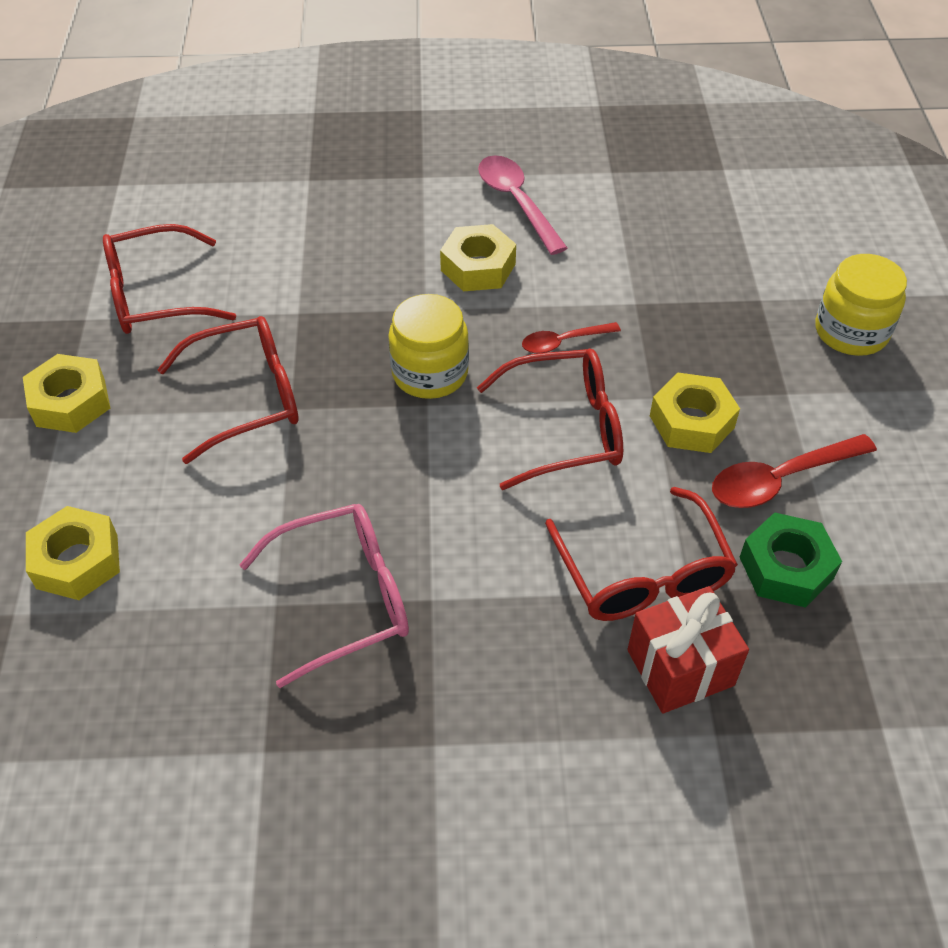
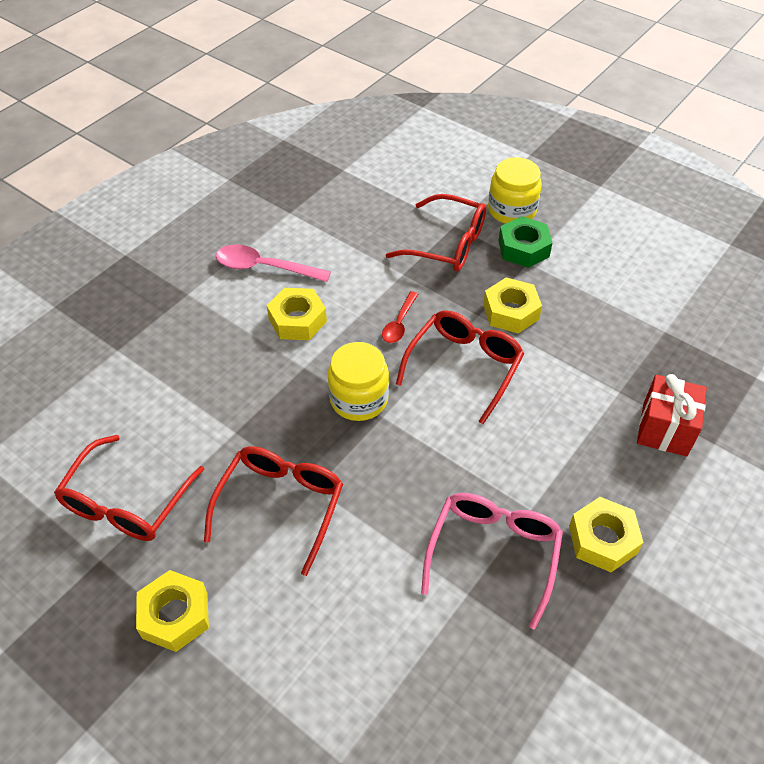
camera: 50 degrees left, 0 degrees up
yellow nut [26,506,120,600] -> yellow nut moved to [569,497,644,572]
red glasses [545,487,738,621] -> red glasses moved to [386,194,486,271]
red spoon [712,434,877,508] -> none
green nut [739,512,842,608] -> green nut moved to [498,216,552,268]

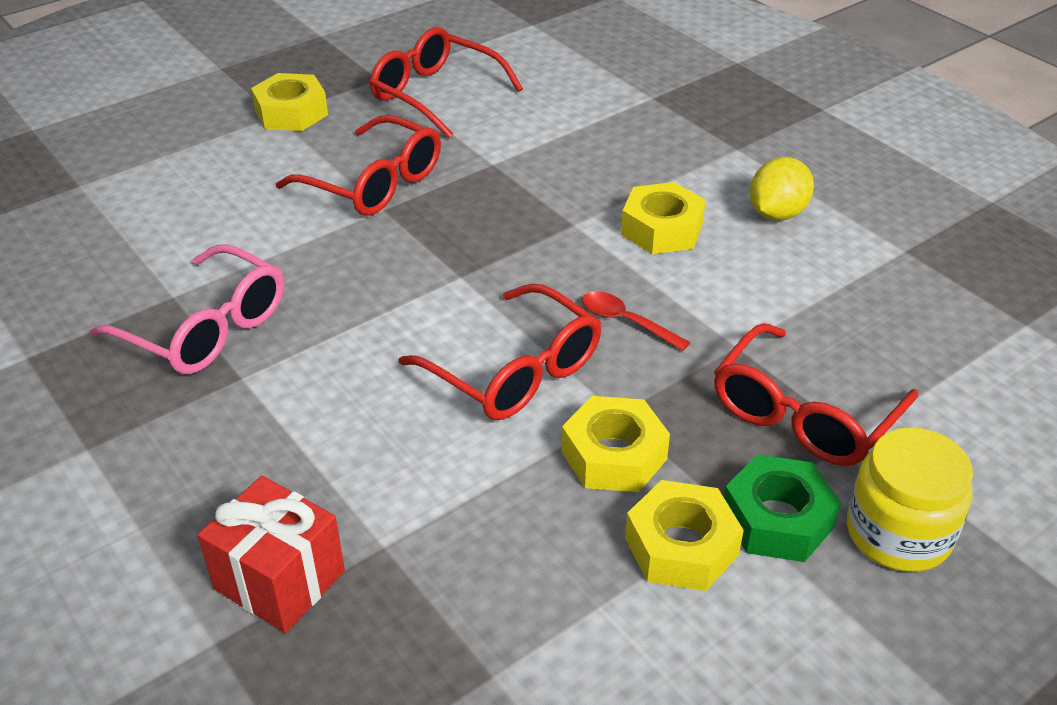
camera: 105 degrees right, 10 degrees down
pink spoon [216,244,331,282] -> yellow lemon [750,157,814,221]
yellow jar [328,342,389,421] -> none
yellow nut [569,497,644,572] -> yellow nut moved to [625,480,744,591]

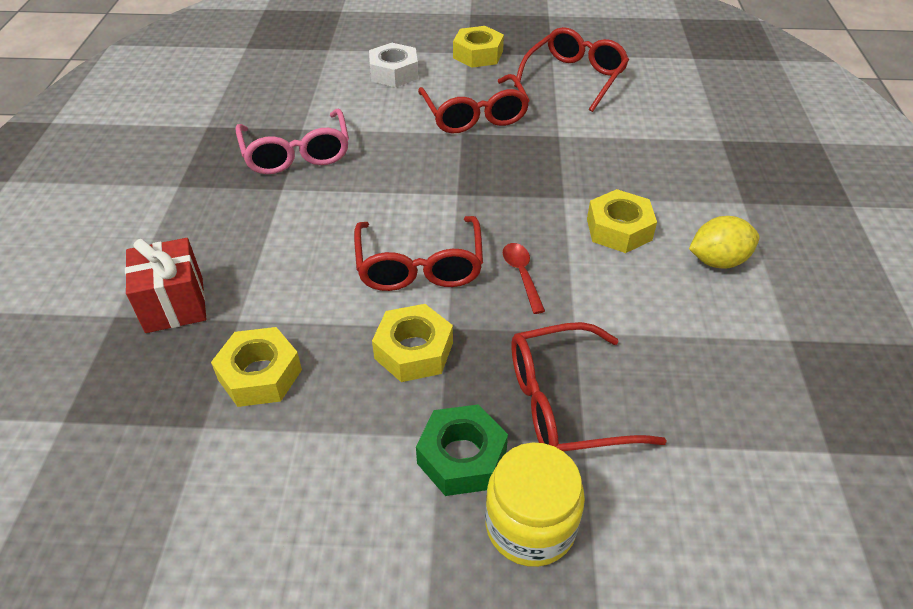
camera: 40 degrees right, 5 degrees up
red glasses [369,27,523,138] -> red glasses turned 45 degrees clockwise [514,27,629,112]
yellow nut [625,480,744,591] -> yellow nut moved to [211,327,302,407]
none -> white nut [369,43,418,87]

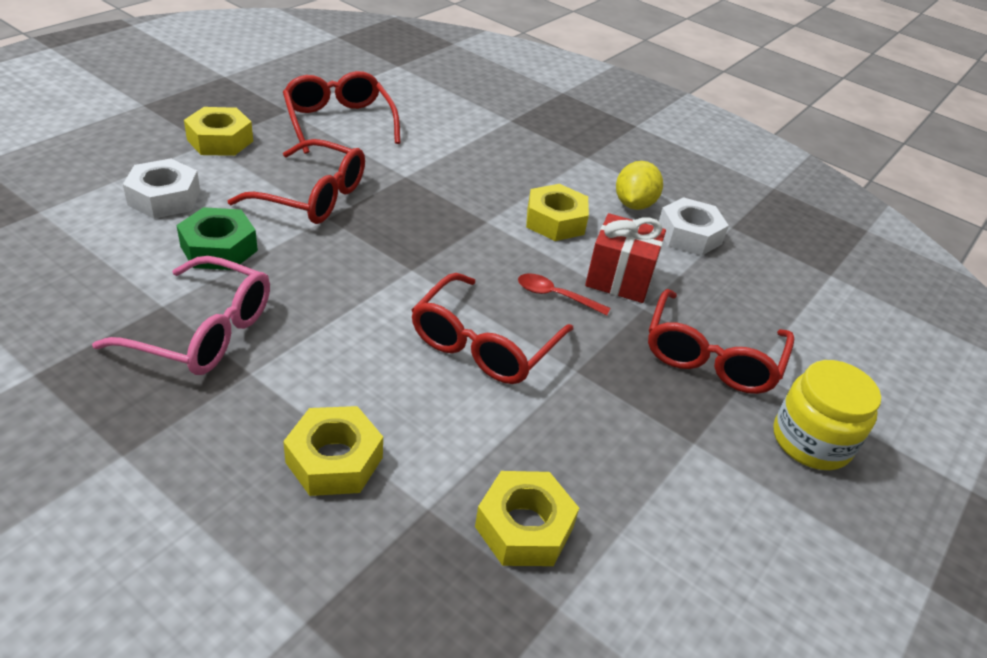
camera: 60 degrees left, 5 degrees down
red gift [125,238,206,333] -> red gift moved to [585,213,666,303]
red glasses [354,216,483,291] -> red glasses turned 90 degrees clockwise [412,273,573,384]
yellow nut [372,304,453,382] -> yellow nut moved to [283,406,383,496]
green nut [416,405,508,496] -> green nut moved to [176,207,258,270]
none -> white nut [659,197,729,256]

